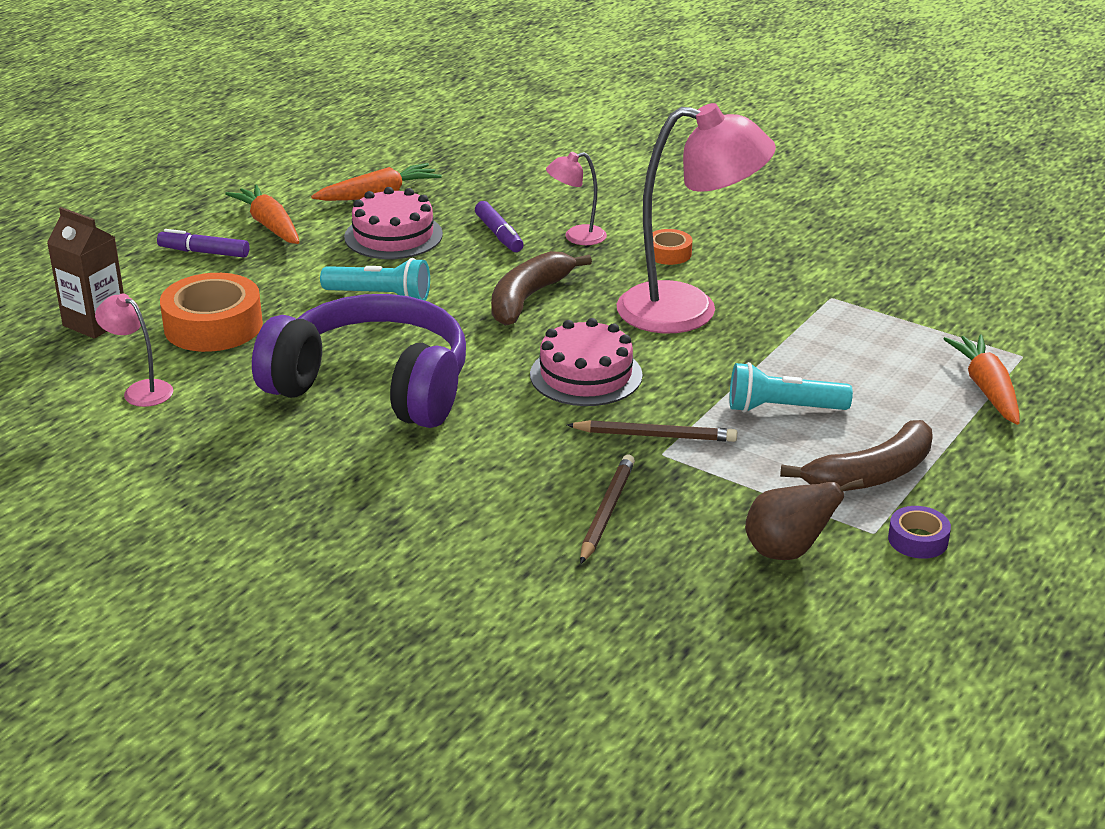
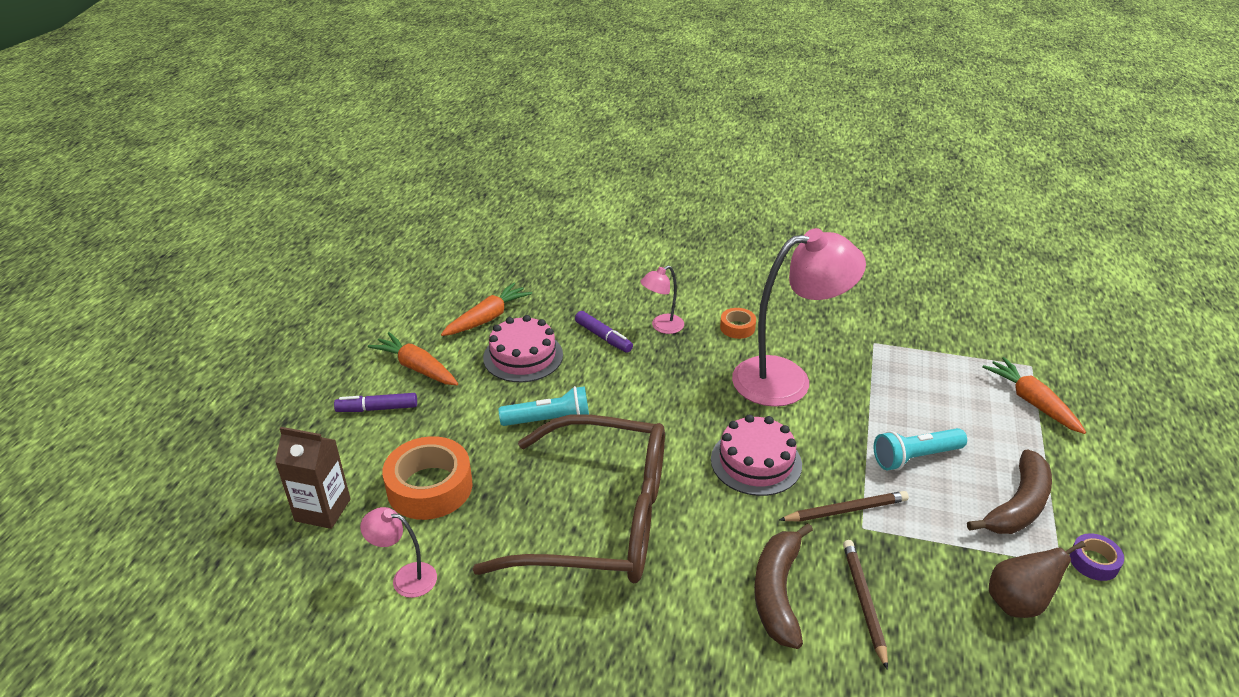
camera: 20 degrees left, 5 degrees up
purple headphones [252,294,466,428] -> brown glasses [473,414,665,583]
brown banana [491,251,592,326] -> brown banana moved to [754,523,813,649]

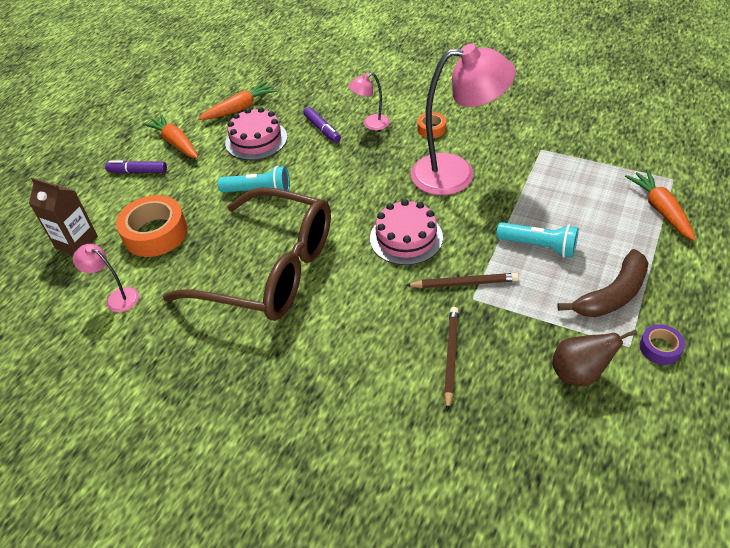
camera: 15 degrees right, 10 degrees up
brown banana [754,523,813,649] -> none
turquoise flashlight [874,428,967,470] -> turquoise flashlight turned 150 degrees counterclockwise [496,222,579,258]

